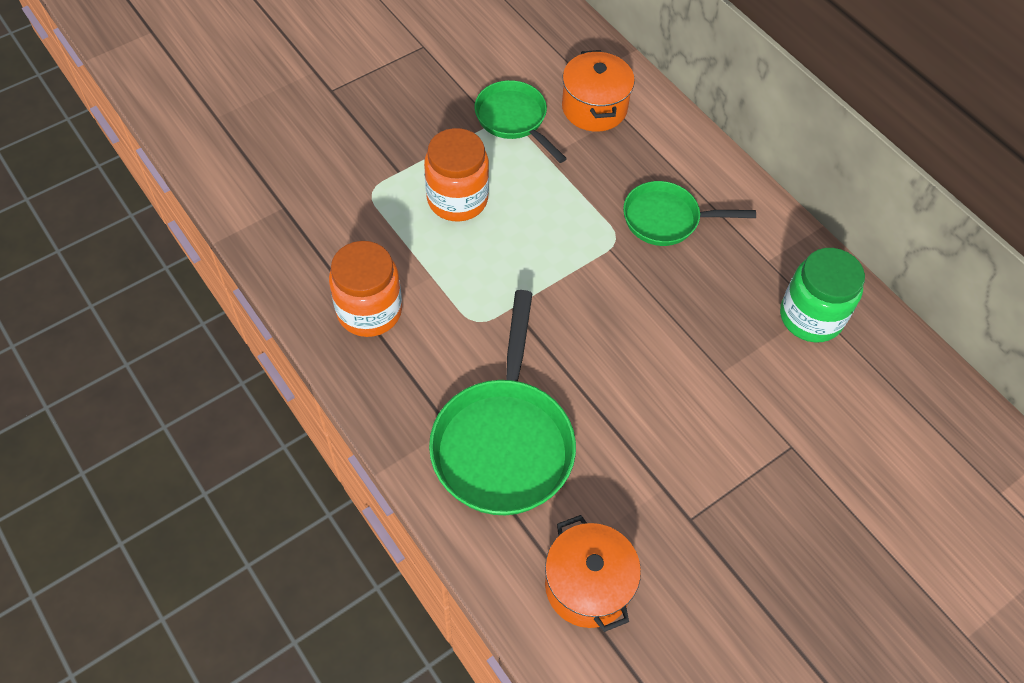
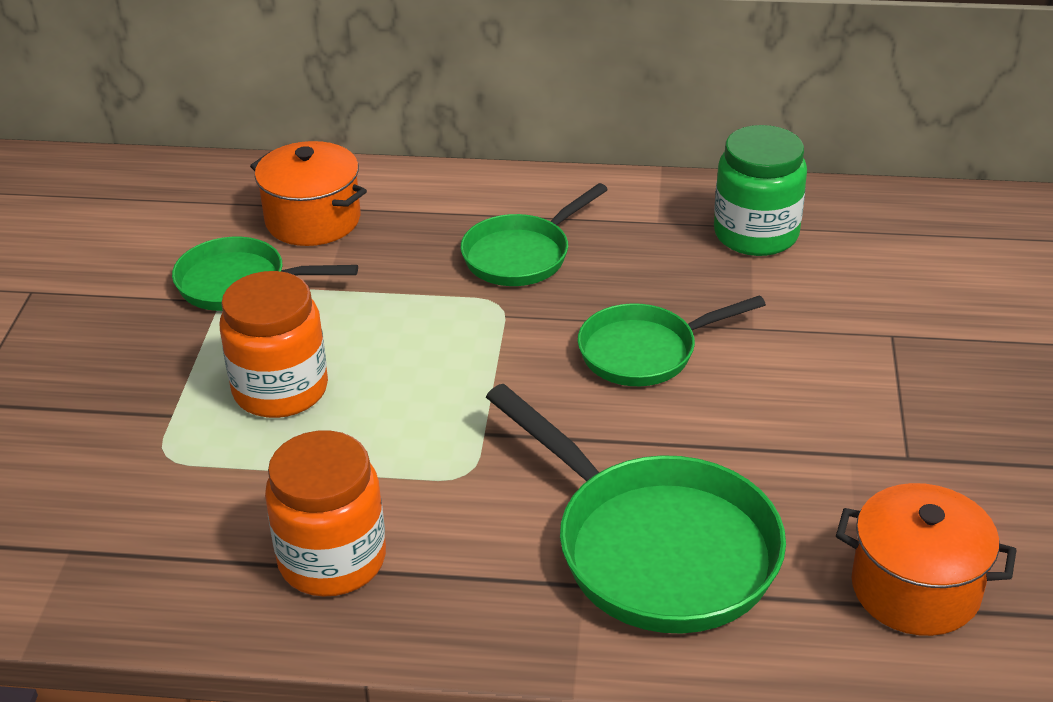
camera: 45 degrees left, 20 degrees down
none -> green pan [578,295,766,386]

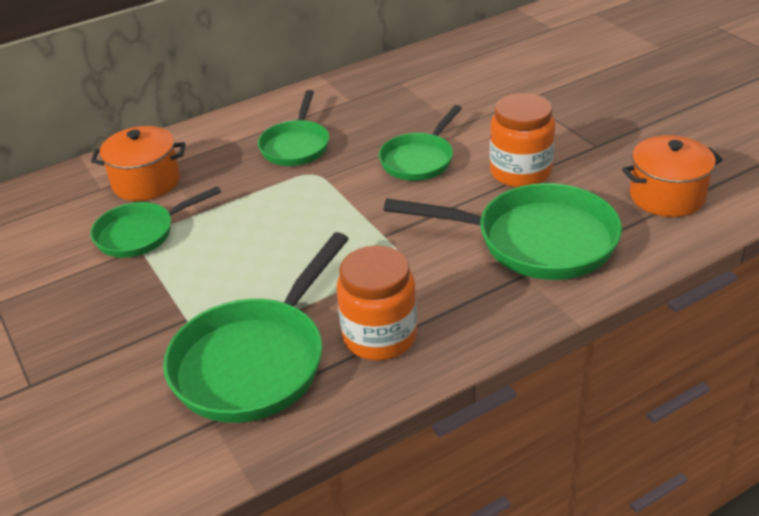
camera: 35 degrees left, 0 degrees up
orange jar [220,271,328,418] -> orange jar moved to [490,93,555,187]
green jar [714,125,807,256] -> none
none -> green pan [163,232,349,423]

